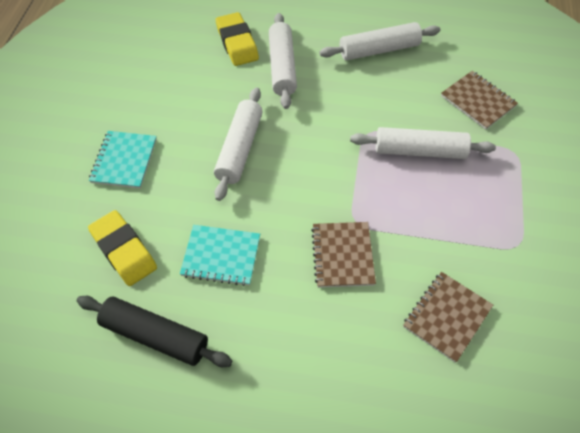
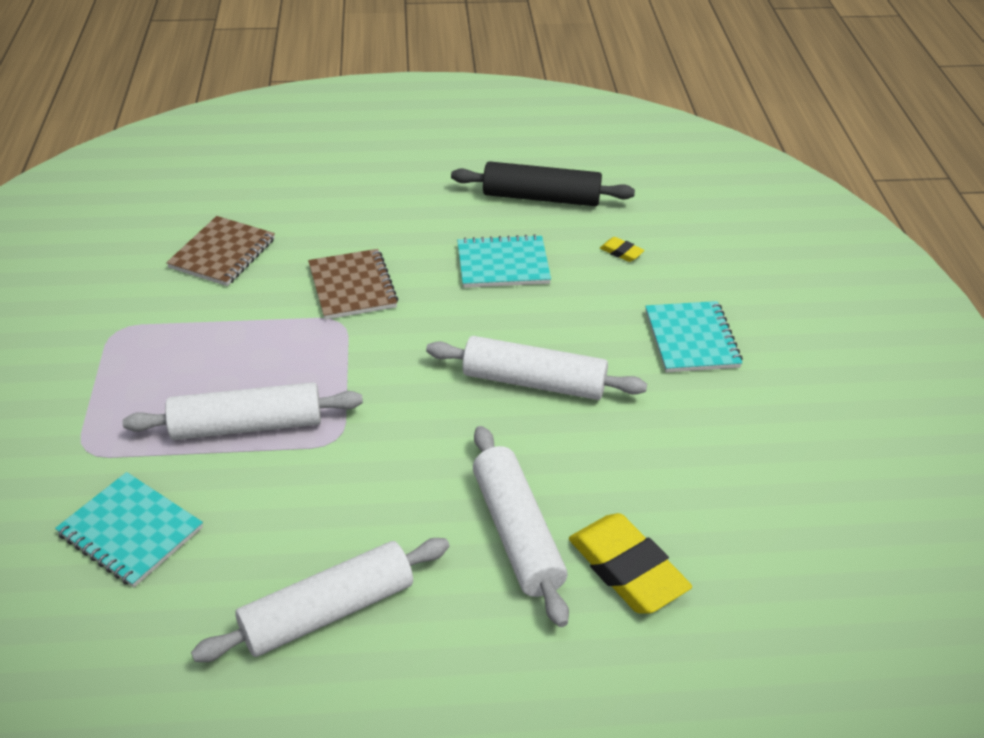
camera: 165 degrees right, 15 degrees down
yellow eraser [88,210,157,286] -> yellow eraser [600,237,645,262], size x0.44
white rolling pin [214,88,263,201] -> white rolling pin turned 75 degrees counterclockwise [426,336,647,400]
brown notebook [441,71,518,130] -> turquoise notebook [55,472,203,587]

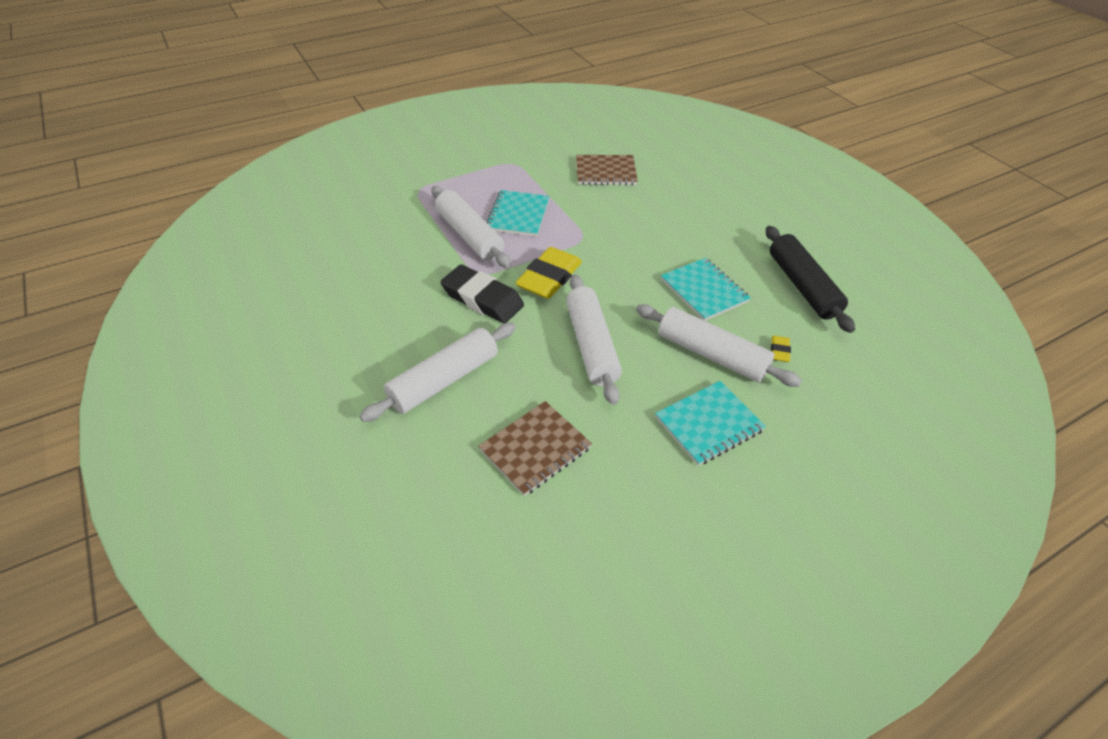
camera: 65 degrees right, 5 degrees up
turquoise notebook [55,472,203,587] -> turquoise notebook moved to [486,190,550,237]
white rolling pin [191,538,449,662] -> white rolling pin moved to [636,304,802,387]
brown notebook [308,249,398,320] -> brown notebook moved to [478,401,592,496]
yellow eraser [569,513,692,614] -> yellow eraser moved to [515,247,582,299]
none -> black eraser [440,264,524,323]

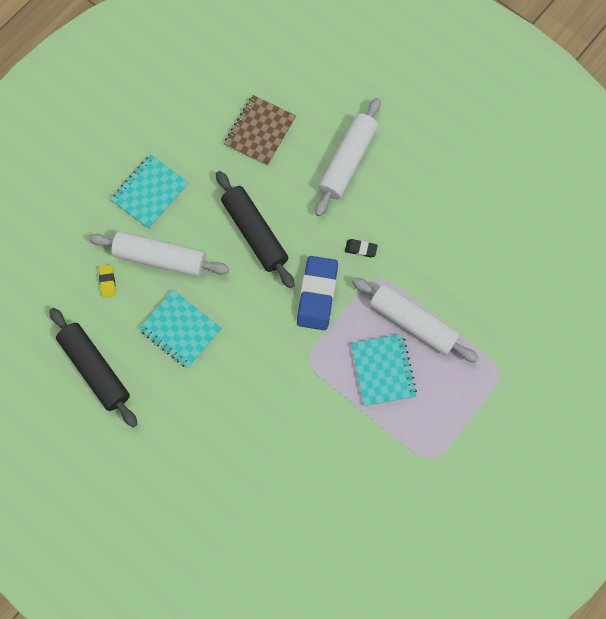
camera: 160 degrees right, 25 degrees up
black eraser [440,264,524,323] -> black eraser [345,239,378,257], size x0.44
yellow eraser [515,247,582,299] -> blue eraser [297,256,338,330]
white rolling pin [566,275,622,405] -> black rolling pin [216,171,294,288]
brown notebook [576,155,638,185] -> none

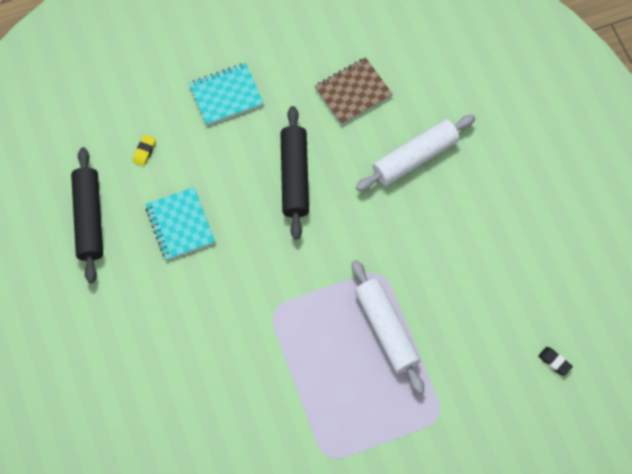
camera: 30 degrees right, 5 degrees down
white rolling pin [89,231,229,277] -> none
blue eraser [297,256,338,330] -> none
black eraser [345,239,378,257] -> black eraser moved to [538,347,573,376]
turquoise notebook [351,334,417,406] -> none

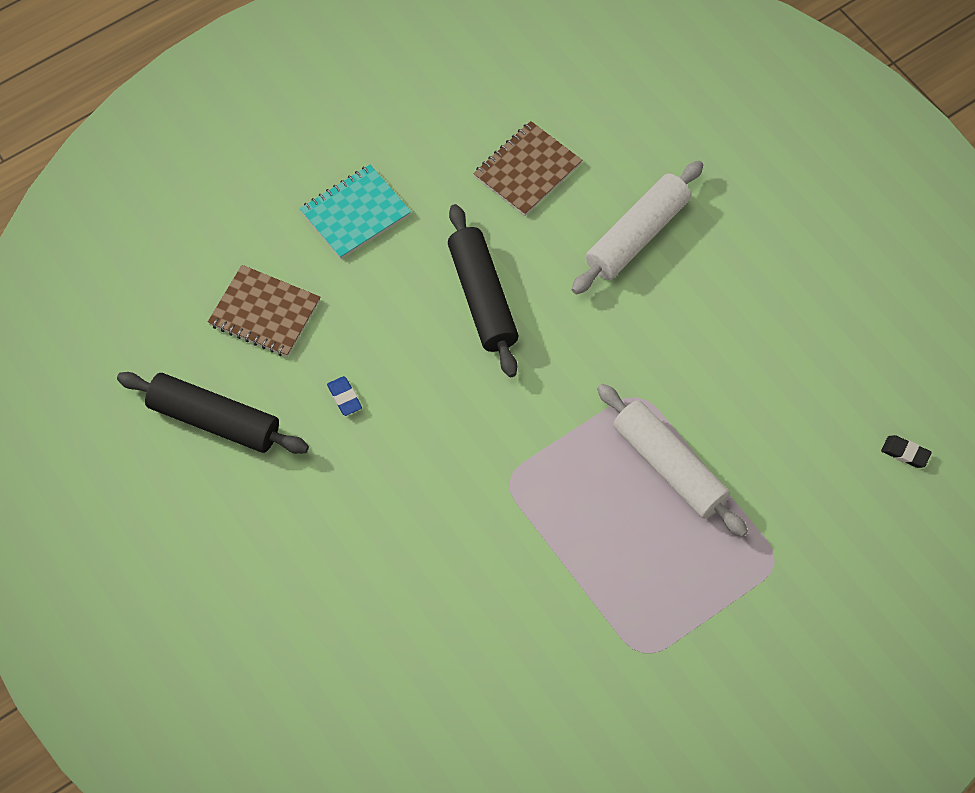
camera: 15 degrees left, 5 degrees down
black rolling pin [71,147,103,283] -> black rolling pin turned 45 degrees counterclockwise [117,372,309,454]
yellow eraser [132,135,156,166] -> brown notebook [208,265,320,357]
turquoise notebook [145,187,215,261] -> blue eraser [327,376,362,416]

